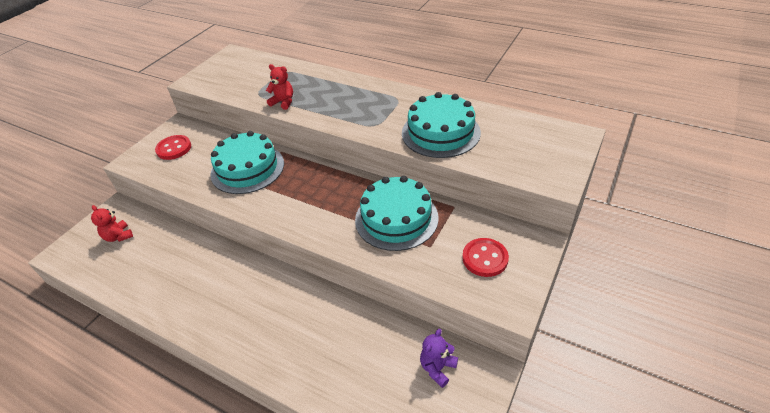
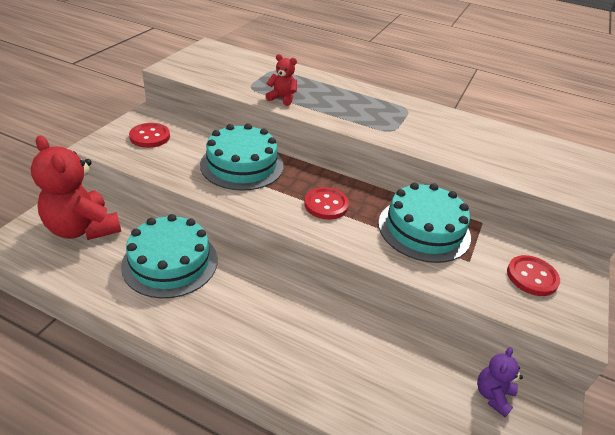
camera: 10 degrees left, 5 degrees down
red teddy bear [91,205,133,242] -> red teddy bear [31,136,121,240], size x2.07
turquoise cake [402,92,481,158] -> turquoise cake moved to [121,214,217,298]
none -> red button [304,187,349,220]

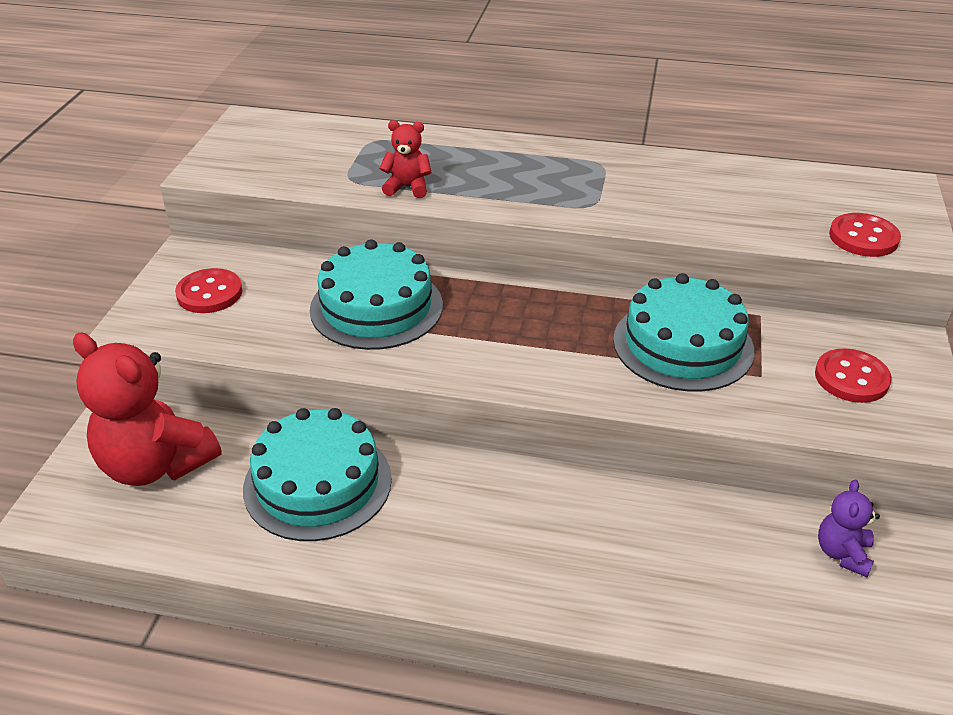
camera: 10 degrees left, 0 degrees up
red button [304,187,349,220] -> red button moved to [829,213,901,257]

